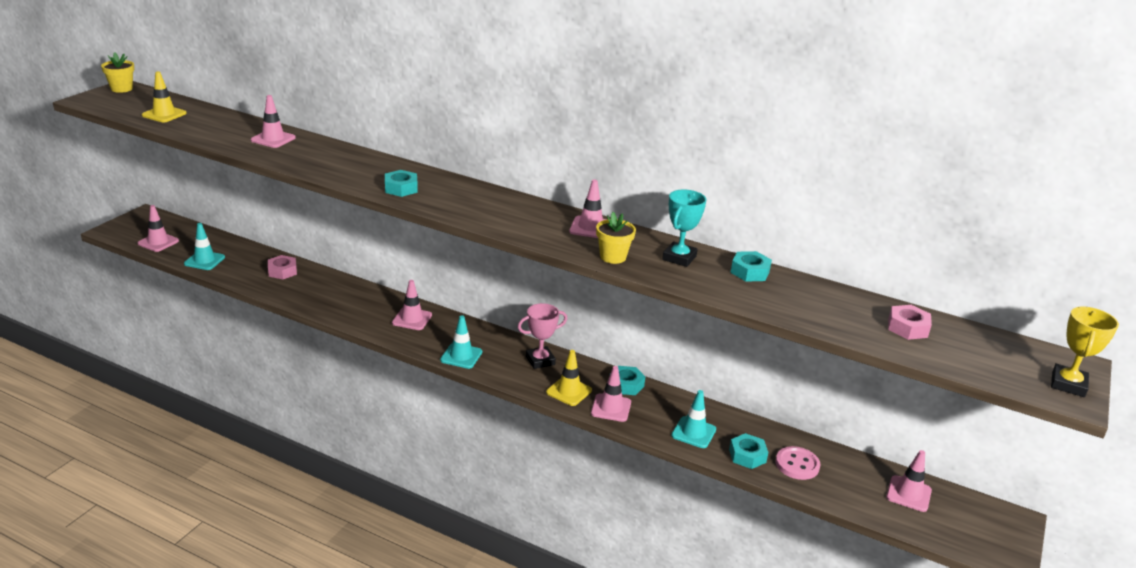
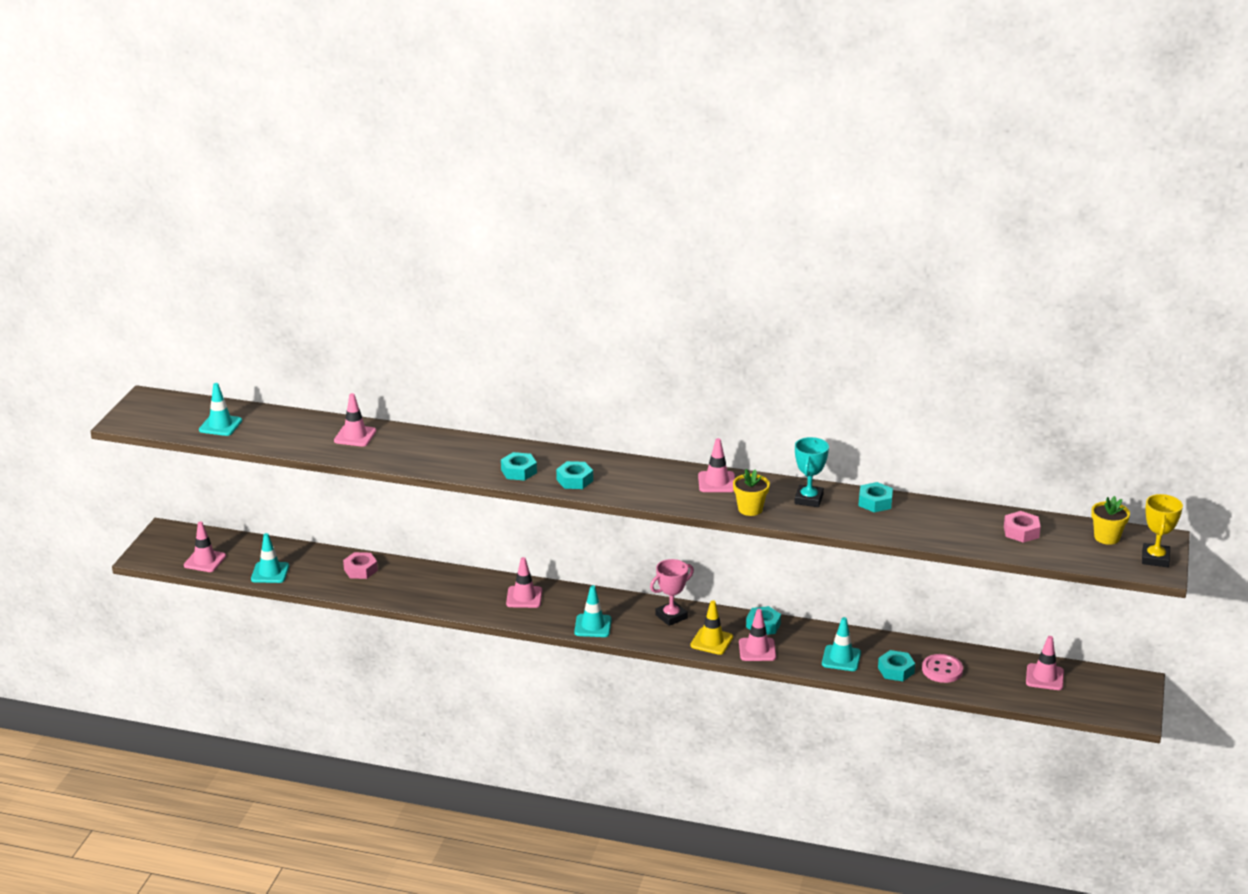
camera: 10 degrees left, 0 degrees up
yellow flower pot [101,52,134,93] -> yellow flower pot moved to [1091,496,1130,545]
yellow traffic cone [142,71,187,122] -> turquoise traffic cone [199,383,242,436]
none -> turquoise nut [556,461,593,489]

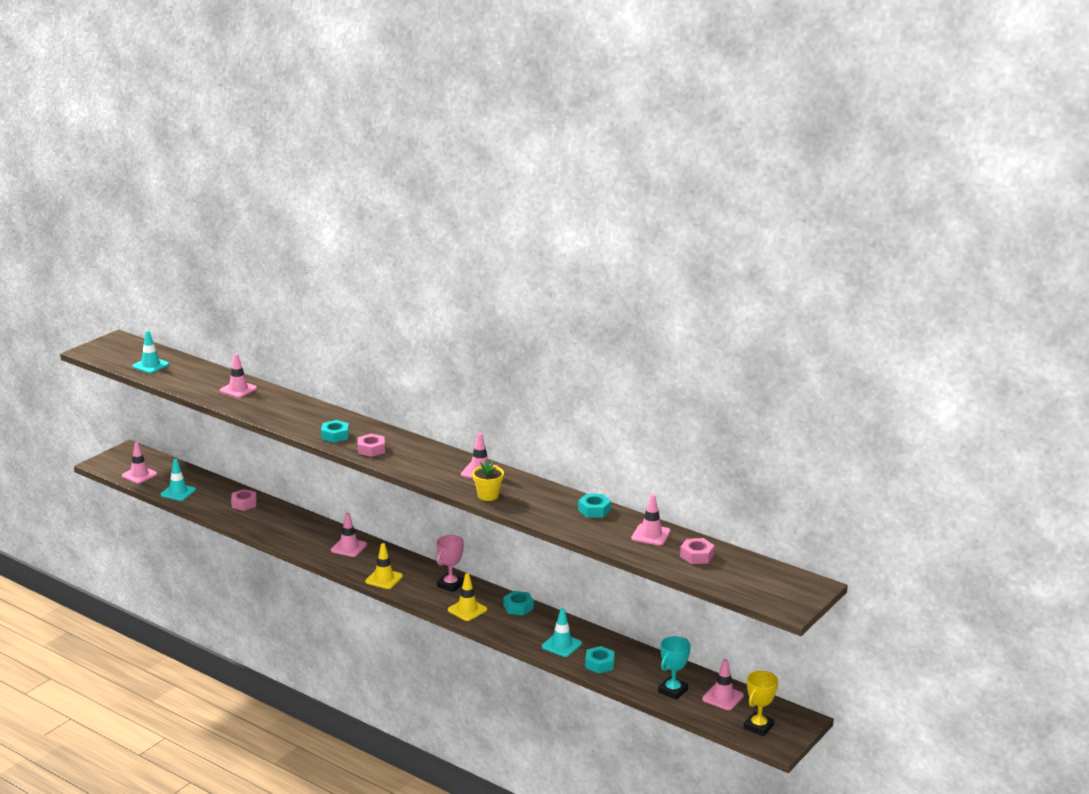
camera: 20 degrees right, 5 degrees down
turquoise nut [556,461,593,489] -> pink nut [358,434,385,457]
turquoise traffic cone [574,585,612,637] -> yellow traffic cone [365,543,403,589]
pink trophy [650,559,694,626] -> pink trophy turned 45 degrees counterclockwise [436,535,464,592]
pink traffic cone [739,609,776,661] -> pink traffic cone moved to [631,494,671,546]
turquoise trophy [794,437,829,507] -> turquoise trophy moved to [658,636,691,700]
pink button [922,654,963,683] -> none
yellow flower pot [1091,496,1130,545] -> none
yellow trophy [1142,494,1183,567] -> yellow trophy moved to [744,671,778,736]

